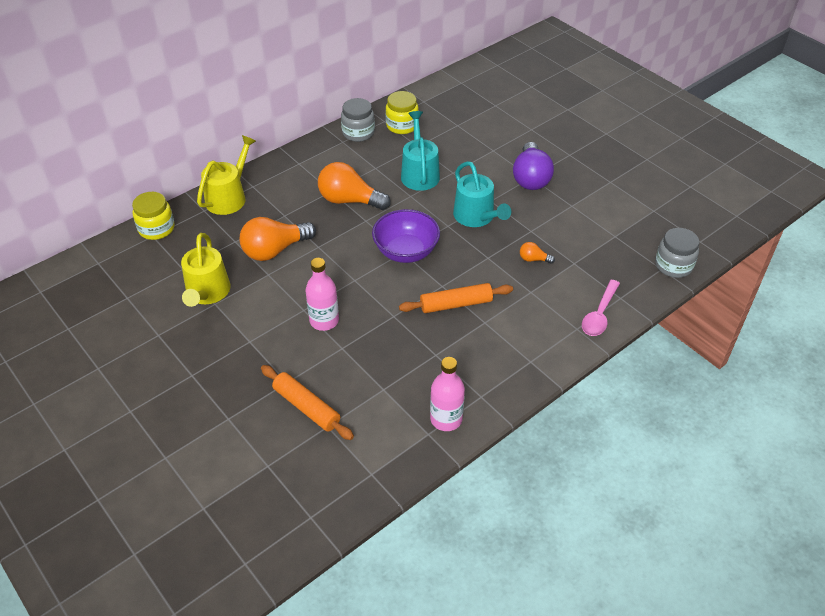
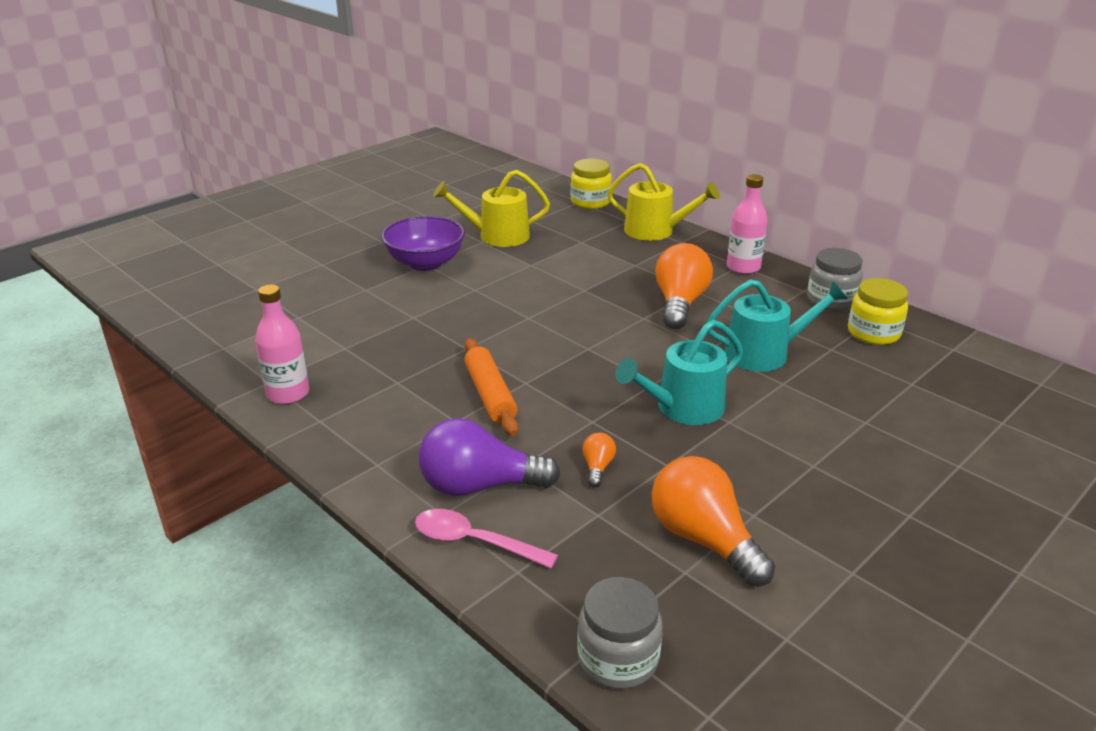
camera: 85 degrees right, 15 degrees down
orange light bulb [240,217,316,261] -> orange light bulb moved to [652,456,775,586]
orange rolling pin [261,365,354,440] -> none
pink bottle [305,258,339,331] -> pink bottle moved to [727,174,768,274]
purple bowl [372,209,440,263] -> purple bowl moved to [381,216,465,271]
purple light bulb [513,142,554,190] -> purple light bulb moved to [418,418,560,496]

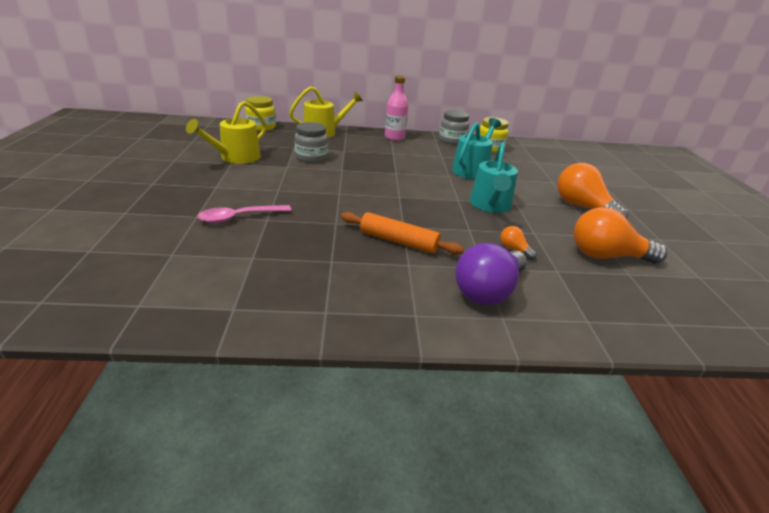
camera: 50 degrees left, 0 degrees up
pink bottle [255,285,309,404] -> none
purple bowl [381,216,465,271] -> none
pink spoon [415,509,558,568] -> pink spoon moved to [197,205,292,223]
grey jar [577,577,663,689] -> grey jar moved to [295,122,328,163]
orange light bulb [655,243,713,329] -> orange light bulb moved to [557,163,628,219]

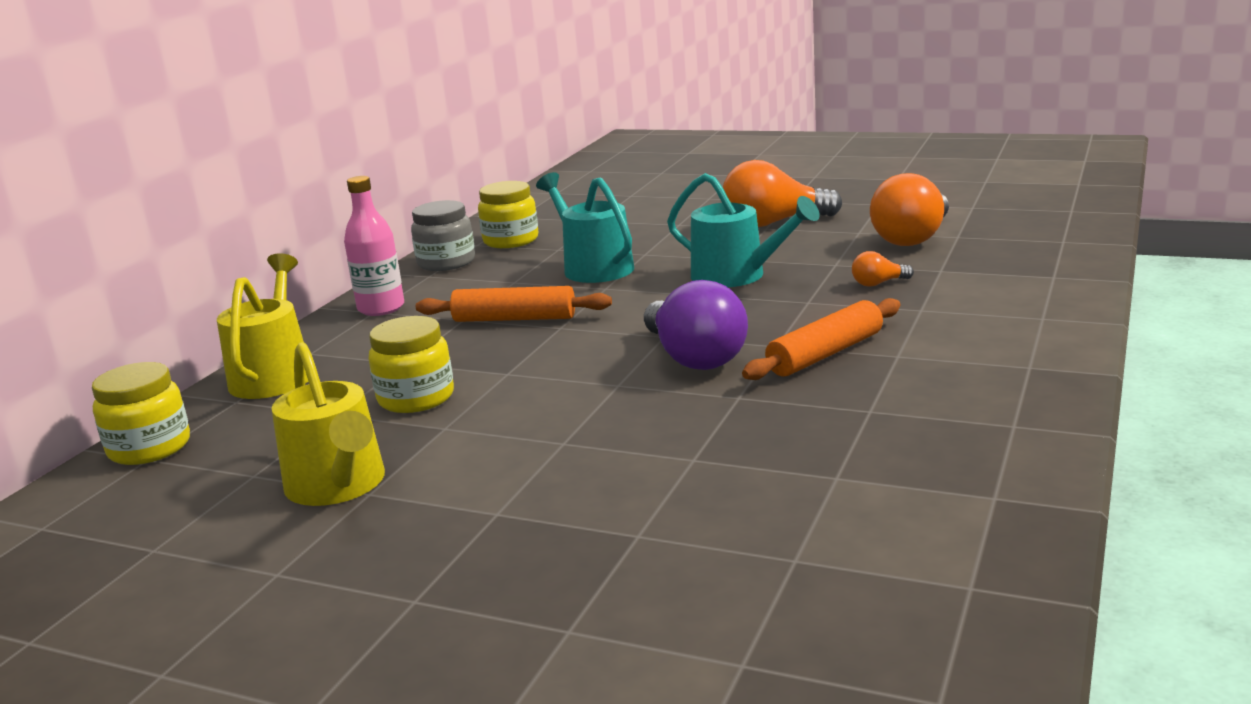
camera: 60 degrees left, 10 degrees down
pink spoon [197,205,292,223] -> none
grey jar [295,122,328,163] -> yellow jar [369,316,454,413]
purple light bulb [455,243,527,305] -> purple light bulb moved to [644,280,748,370]
none -> orange rolling pin [416,286,612,322]

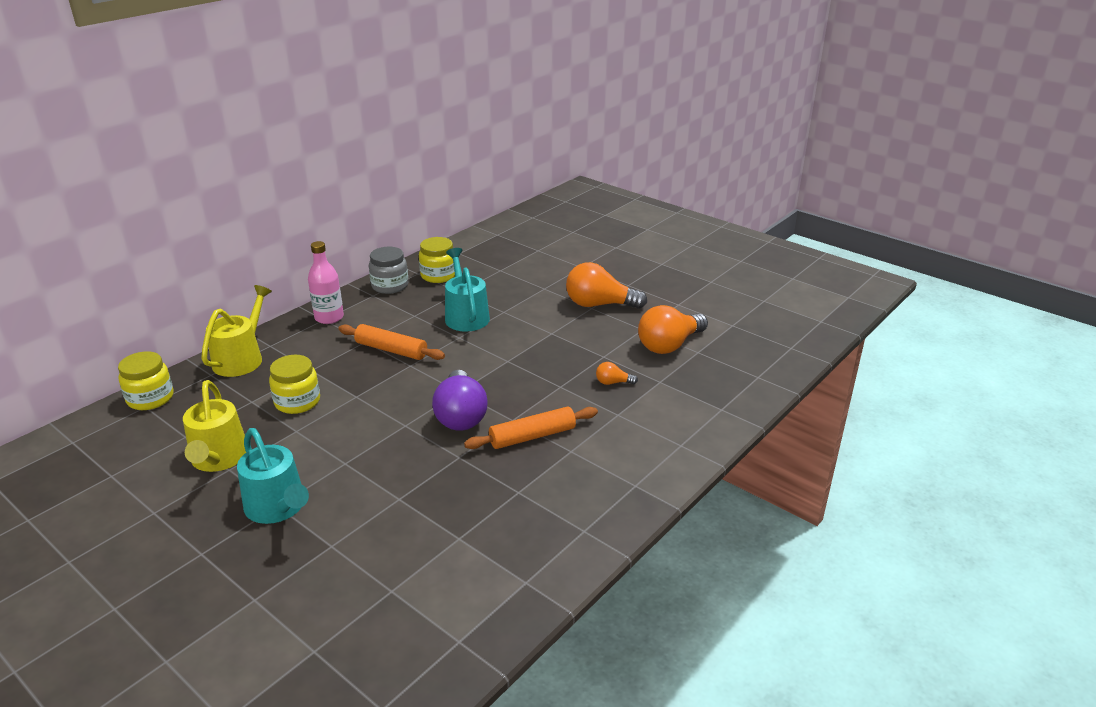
camera: 15 degrees right, 10 degrees up
turquoise watering can [667,173,820,287] -> turquoise watering can moved to [237,428,309,524]

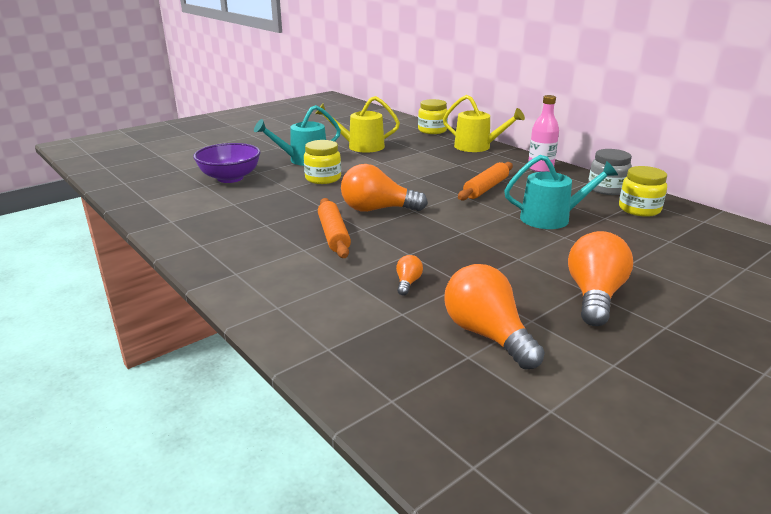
camera: 100 degrees right, 5 degrees down
yellow jar [269,355,320,414] -> yellow jar moved to [304,140,341,184]
purple light bulb [432,370,488,431] -> orange light bulb [341,164,428,212]
none -> purple bowl [193,143,261,183]

